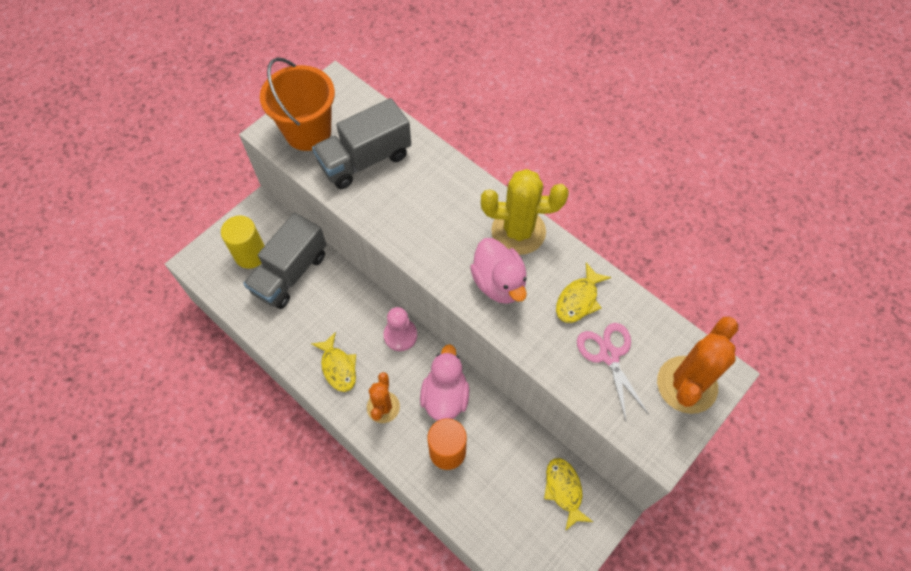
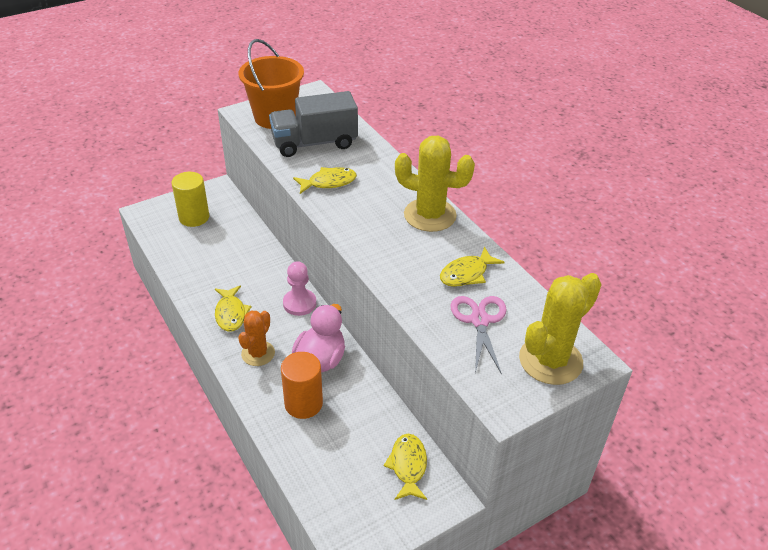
camera: 15 degrees right, 20 degrees down
grey truck [243,213,326,309] -> none
pink duck [470,238,527,304] -> none
orange cactus [657,317,738,414] -> yellow cactus [519,273,602,385]
none -> yellow fish [293,167,357,194]

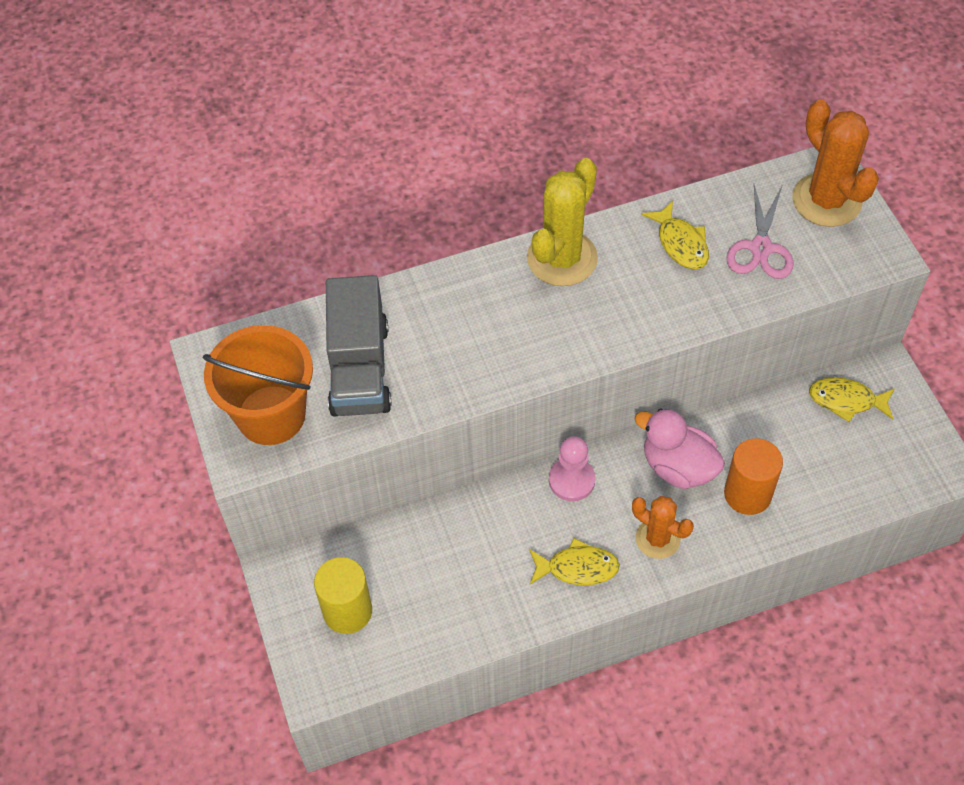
camera: 75 degrees left, 15 degrees up
yellow fish [293,167,357,194] -> none
pink scissors [450,296,507,375] -> pink scissors turned 90 degrees counterclockwise [726,185,794,279]
yellow cactus [519,273,602,385] -> orange cactus [792,99,879,227]

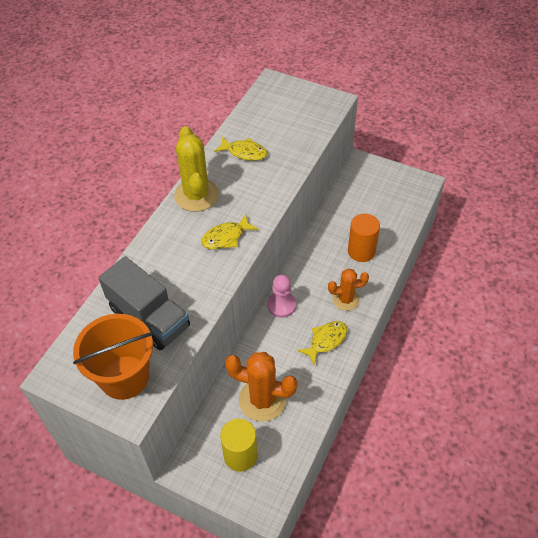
camera: 45 degrees left, 5 degrees down
pink duck [635,408,725,489] -> none
pink scissors [726,185,794,279] -> none
orange cactus [792,99,879,227] -> orange cactus moved to [225,352,298,422]
yellow fish [809,377,895,422] -> yellow fish moved to [201,213,258,249]

